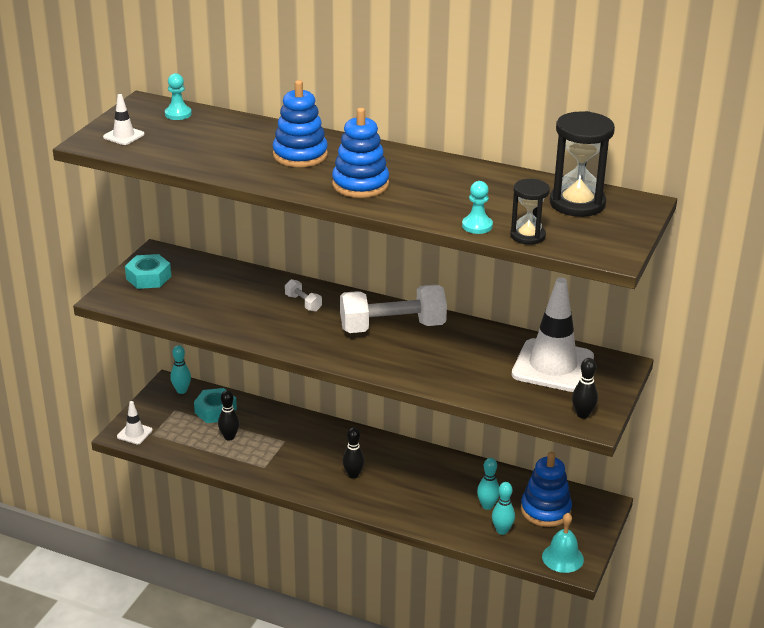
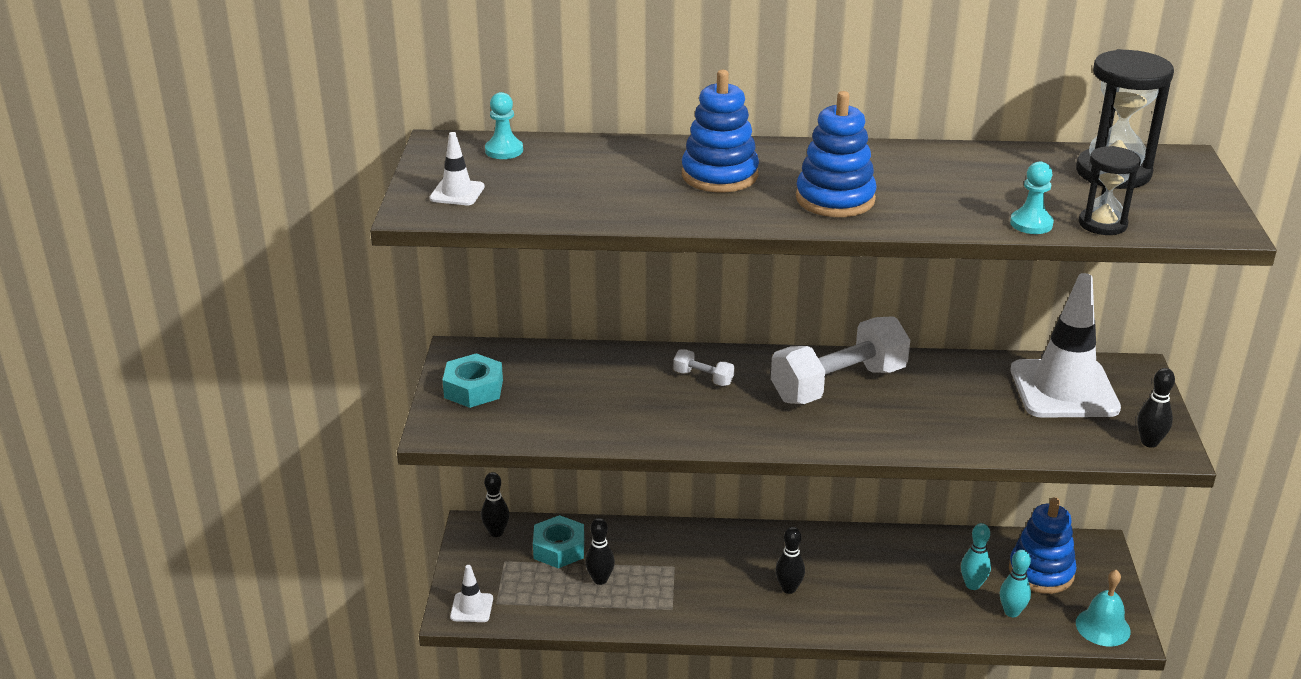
camera: 20 degrees left, 0 degrees up
turquoise bowling pin [170,345,191,394] -> black bowling pin [481,472,509,537]

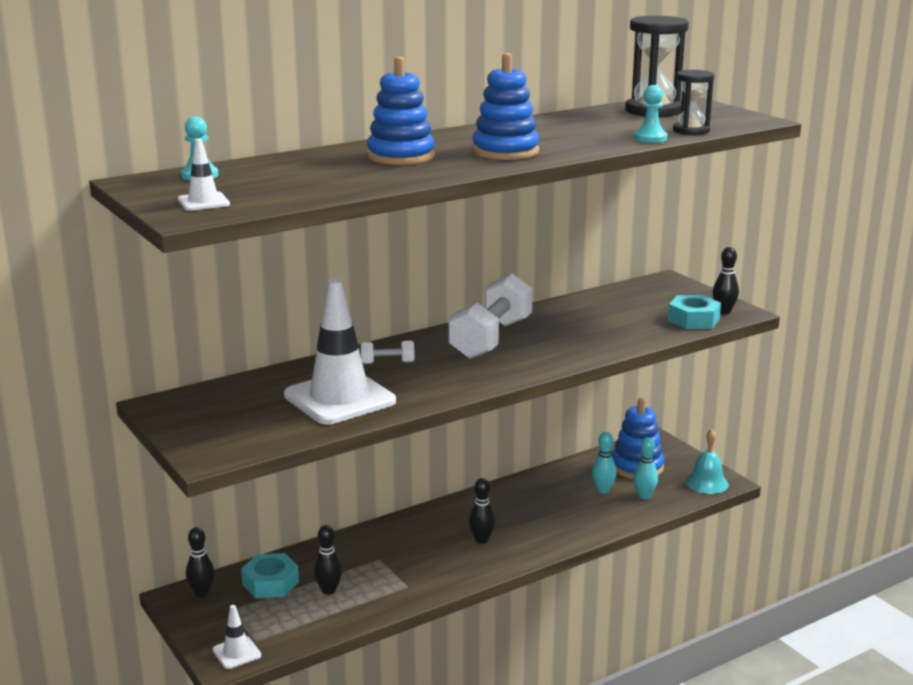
camera: 35 degrees left, 10 degrees down
turquoise nut [442,353,503,408] -> turquoise nut moved to [668,295,721,329]
white traffic cone [1011,273,1121,418] -> white traffic cone moved to [284,279,396,425]

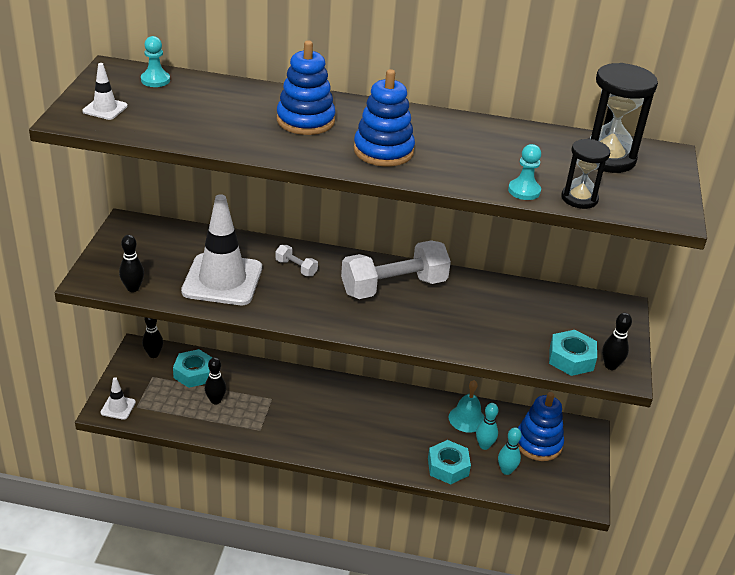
camera: 40 degrees right, 15 degrees up
black bowling pin [469,478,495,544] -> black bowling pin moved to [119,235,144,292]
turquoise bell [686,429,729,494] -> turquoise bell moved to [449,380,484,433]
none -> turquoise nut [428,440,471,484]

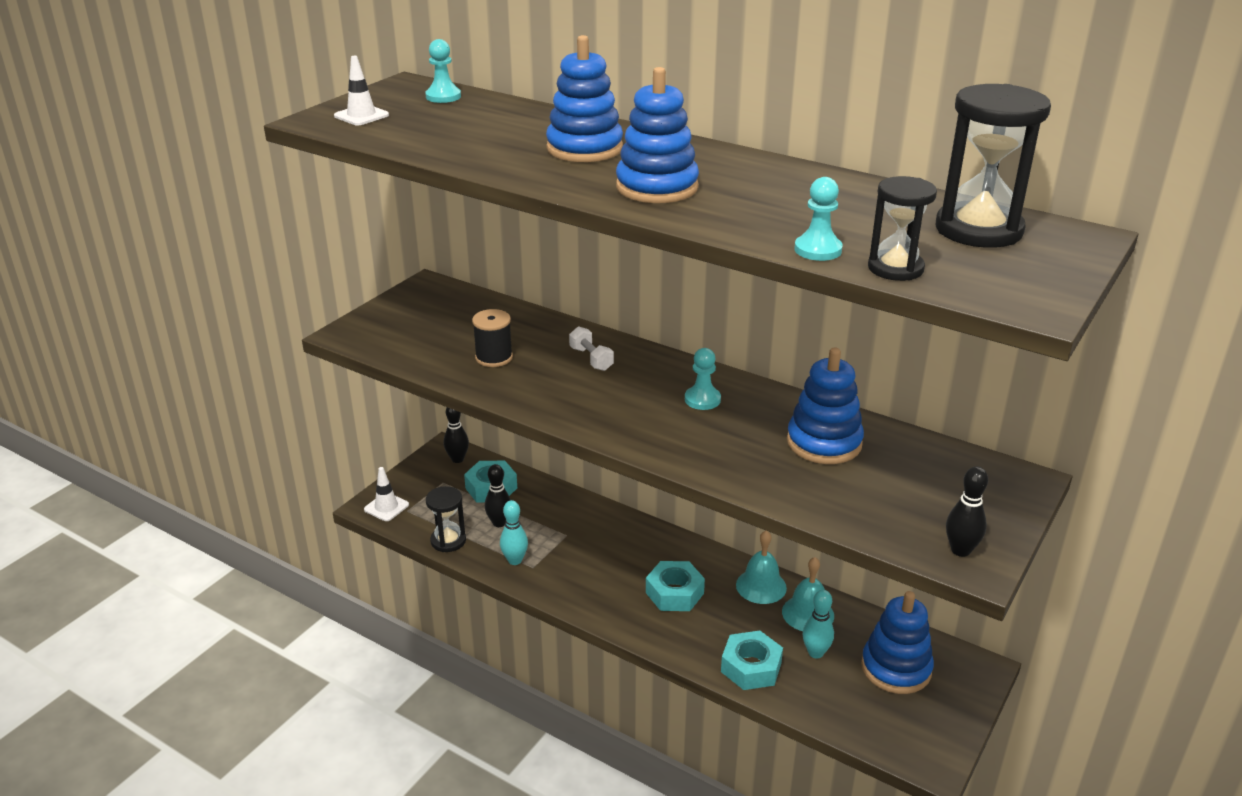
camera: 25 degrees right, 5 degrees down
black bowling pin [119,235,144,292] -> none
white traffic cone [181,194,262,305] -> black spool [472,309,513,367]
white dumbbell [341,240,451,299] -> turquoise pawn [685,348,721,410]
turquoise bowling pin [498,427,522,475] -> turquoise bowling pin moved to [500,500,528,565]
turquoise nut [549,330,597,376] -> turquoise nut moved to [646,561,705,611]
none -> black hourglass [426,486,466,552]
none -> turquoise bell [736,531,787,604]
none -> blue stacking toy [787,348,864,464]

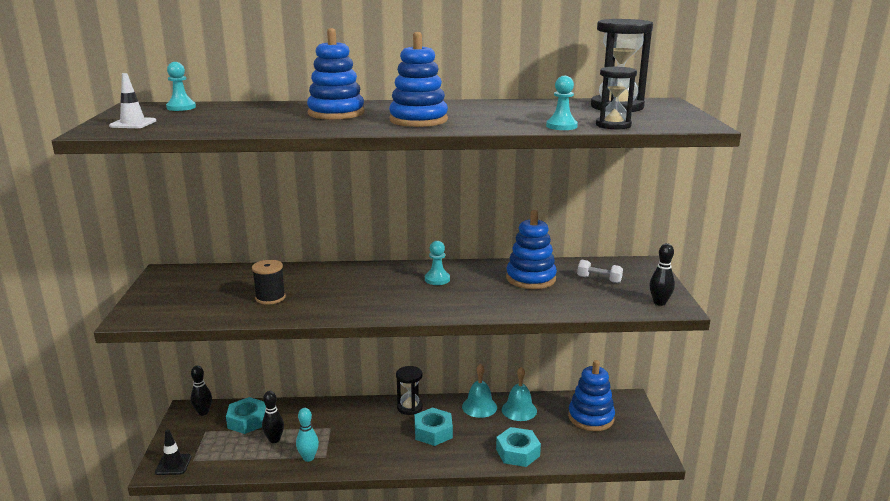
camera: 35 degrees left, 10 degrees down
white traffic cone [364,467,409,521] -> black traffic cone [155,429,192,475]
black hourglass [426,486,466,552] -> black hourglass moved to [396,366,423,415]
white dumbbell [569,326,614,371] -> white dumbbell moved to [577,260,623,283]
turquoise bowling pin [803,590,834,658] -> none

